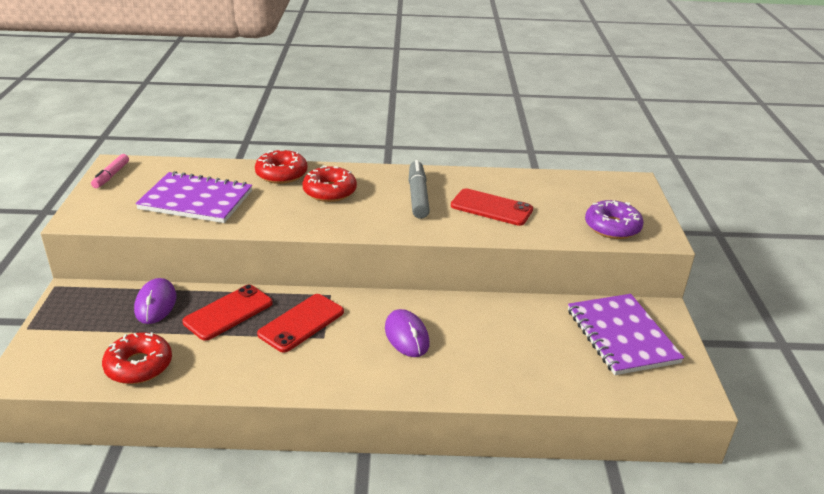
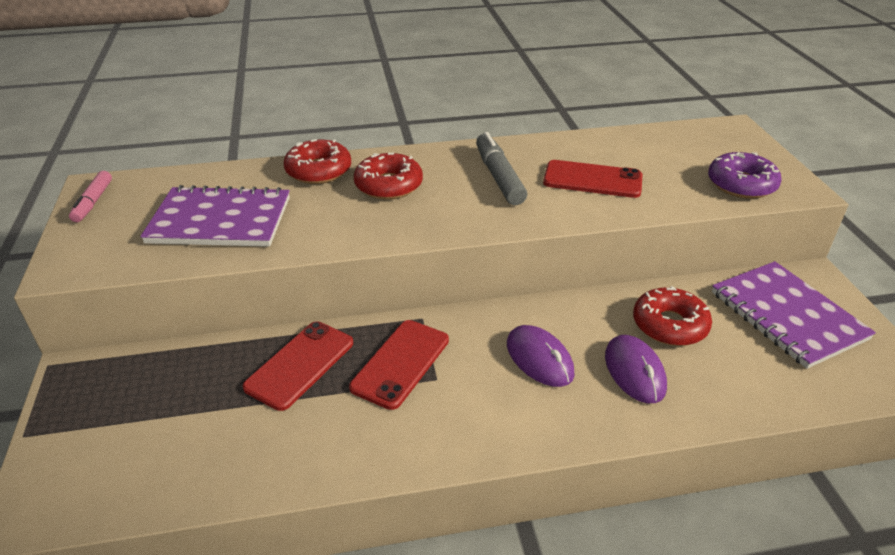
camera: 10 degrees left, 5 degrees up
red donut [102,332,172,384] -> red donut moved to [633,286,712,346]
purple mouse [134,278,177,324] -> purple mouse moved to [605,335,667,403]

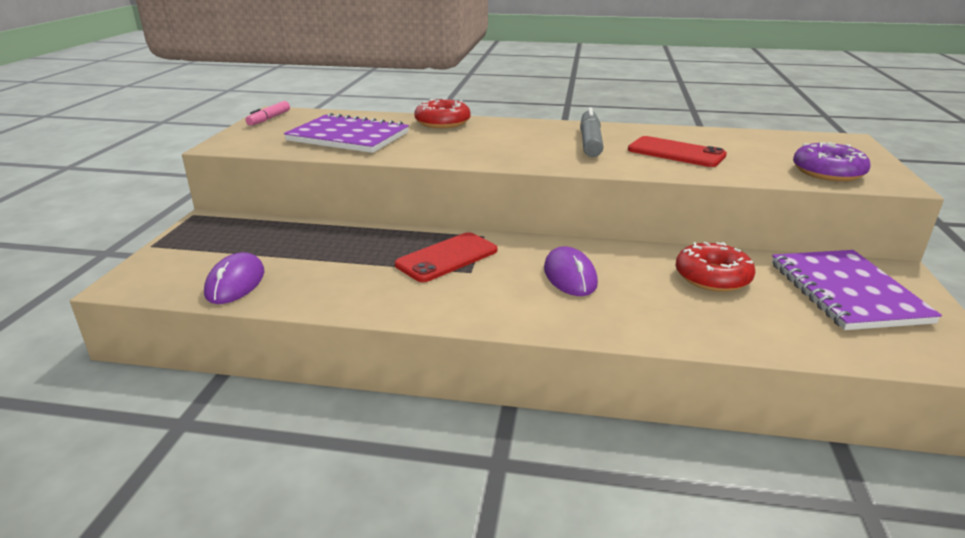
camera: 20 degrees right, 10 degrees down
red phone [243,322,353,411] -> none
red donut [354,152,423,200] -> none
purple mouse [605,335,667,403] -> purple mouse moved to [204,252,264,304]

